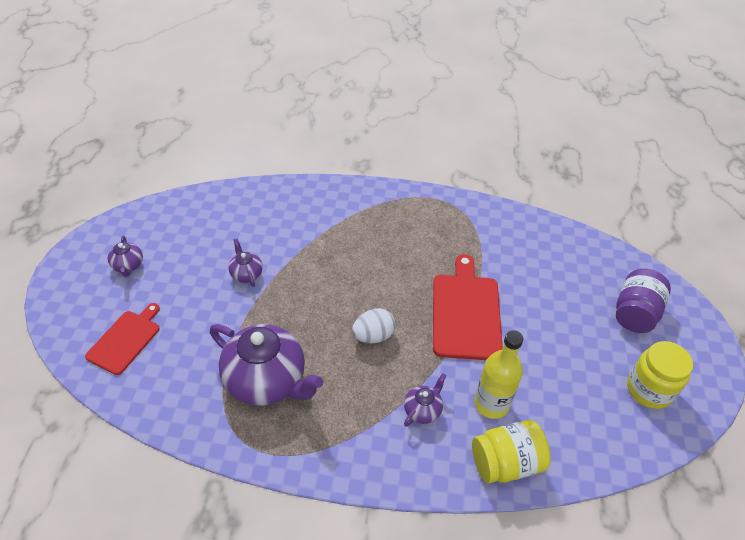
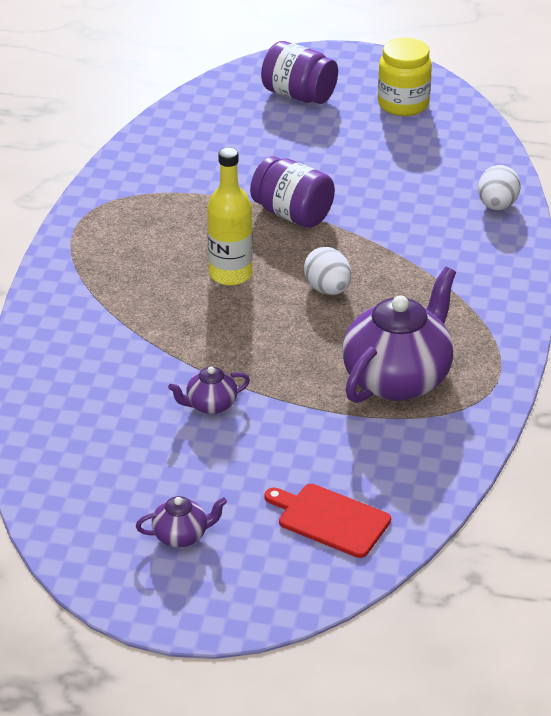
camera: 85 degrees left, 10 degrees down
purple teapot [404,374,446,427] -> none
red cutting board [433,254,503,360] -> purple jar [250,156,335,228]
yellow jar [472,420,551,484] -> white egg [478,165,521,210]
yellow bottle [474,330,523,419] -> yellow bottle moved to [207,148,253,285]

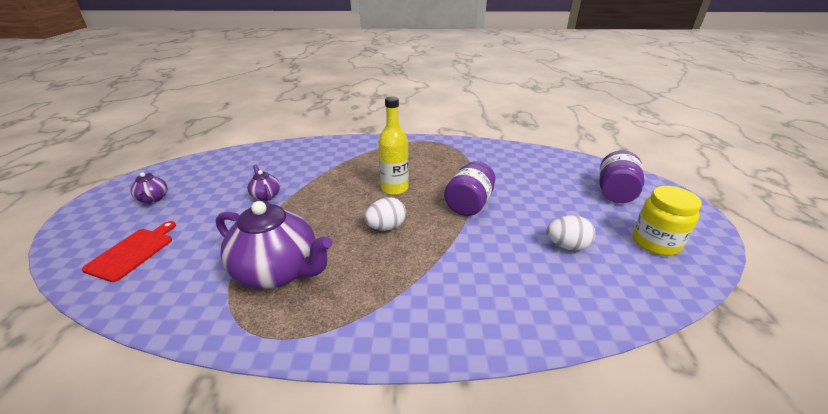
camera: 80 degrees right, 5 degrees down
white egg [478,165,521,210] -> white egg moved to [547,215,595,251]

